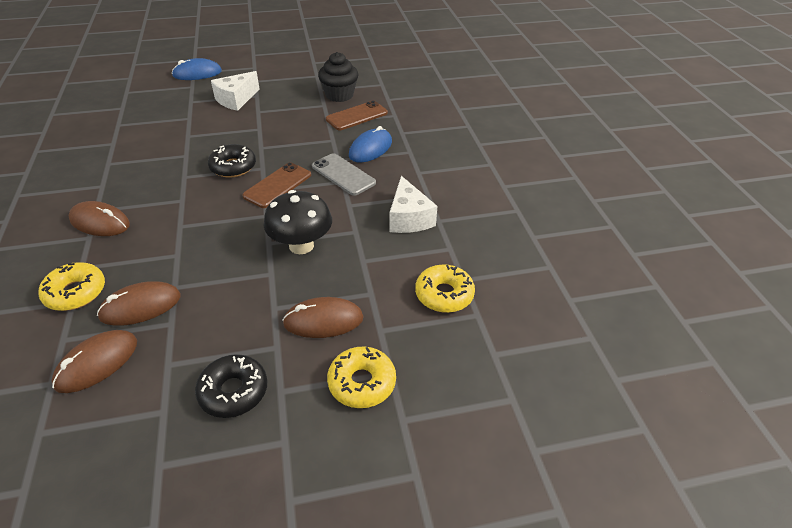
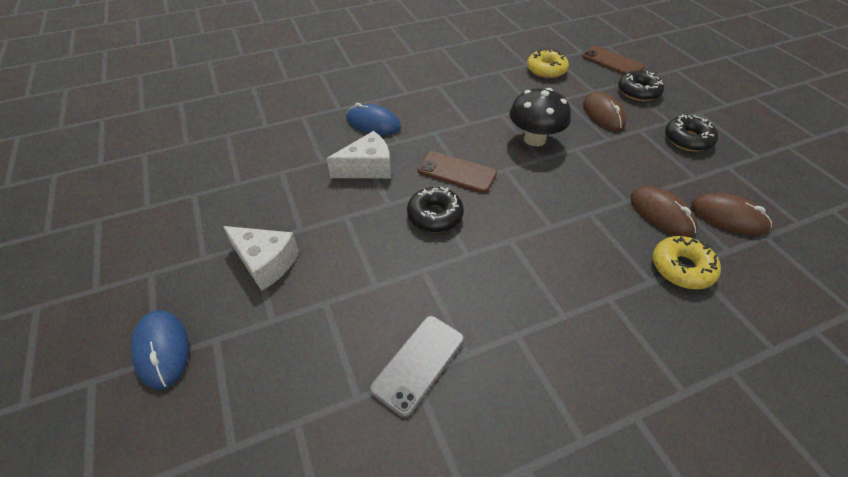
camera: 100 degrees left, 5 degrees up
brown mouse [69,201,130,236] -> none
grey phone [312,153,376,196] -> grey phone moved to [370,316,464,418]
black cupcake [318,52,358,102] -> none
brown phone [326,100,388,130] -> brown phone moved to [582,46,645,75]
yellow donut [327,346,396,408] -> black donut [618,70,664,101]
white cheese [389,176,437,233] -> white cheese moved to [327,131,391,178]

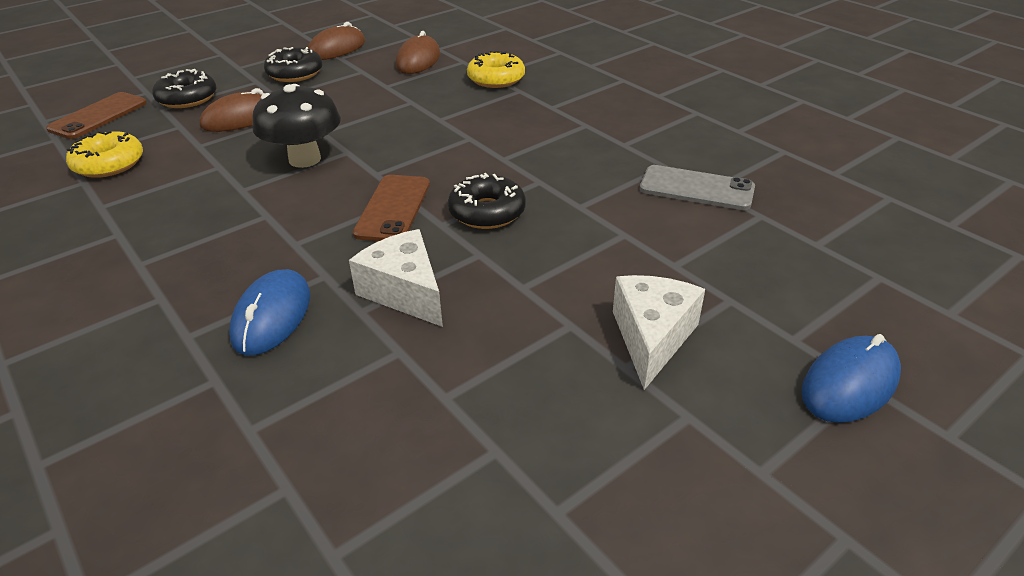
camera: 105 degrees left, 10 degrees down
brown mouse [630,186,698,237] -> brown mouse moved to [308,22,365,60]

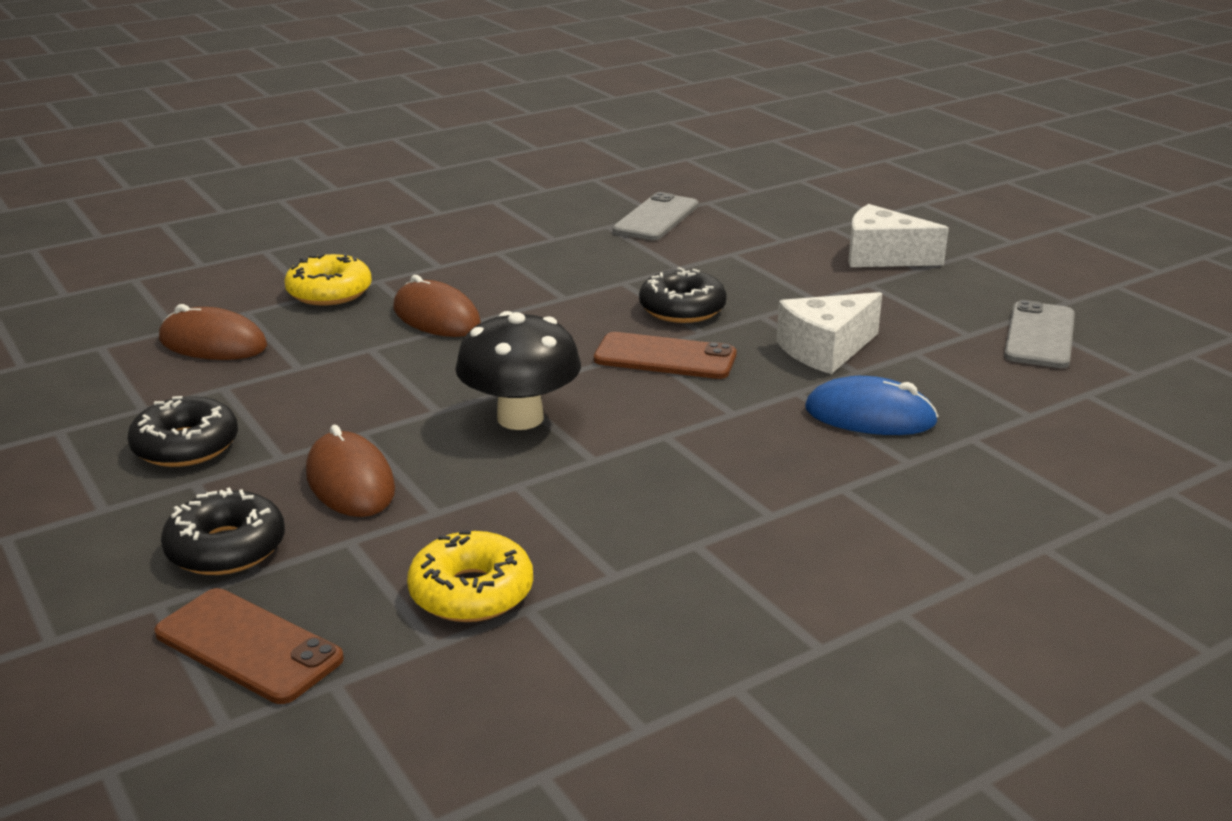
camera: 85 degrees left, 10 degrees down
brown mouse [308,22,365,60] -> brown mouse moved to [394,275,481,337]
blue mouse [801,334,901,423] -> none
none -> grey phone [1004,300,1075,368]

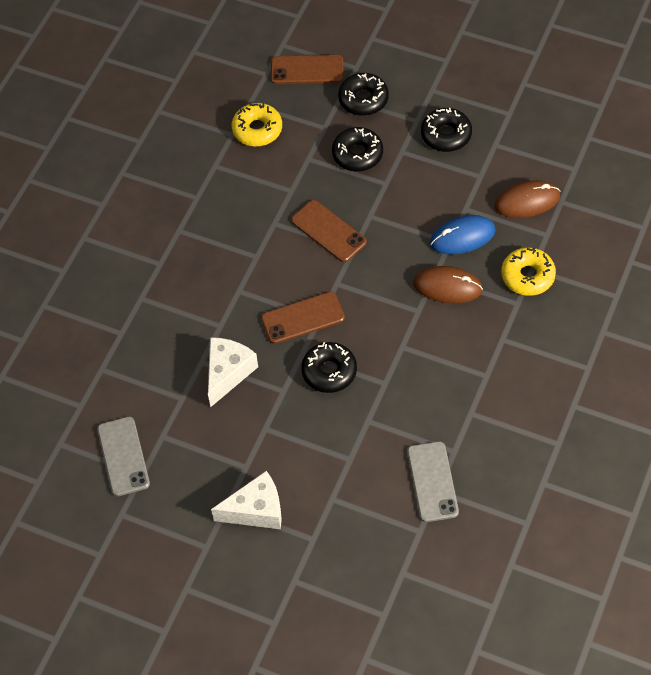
camera: 150 degrees right, 30 degrees up
brown mouse [306,425,395,517] -> black donut [332,127,383,171]
black mushroom [455,311,581,430] -> brown phone [291,200,367,262]
blue mouse [805,376,938,435] -> blue mouse moved to [430,215,496,255]

